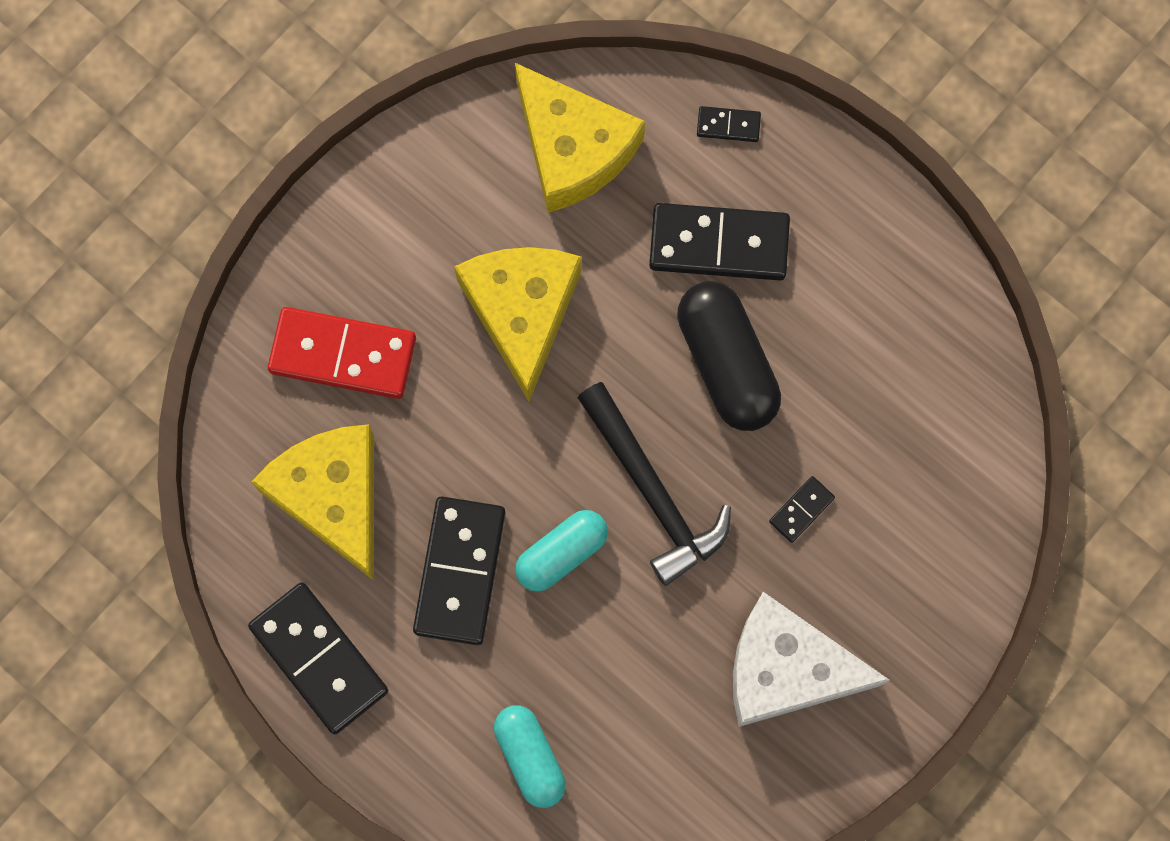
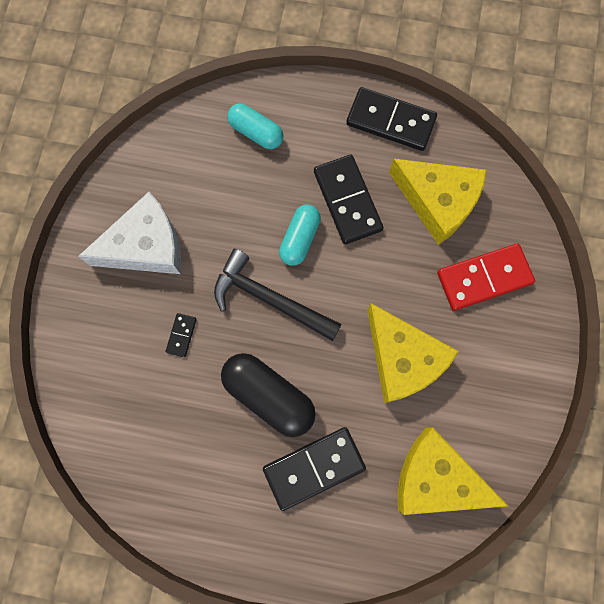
camera: 150 degrees right, 0 degrees up
black domino [697,106,761,142] -> none

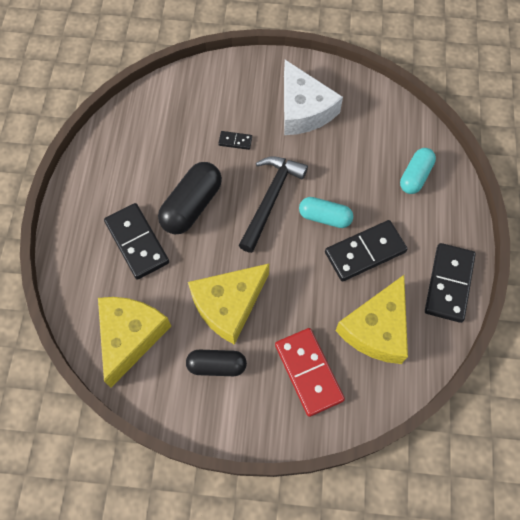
camera: 85 degrees right, 10 degrees down
none -> black capsule [186,350,247,376]

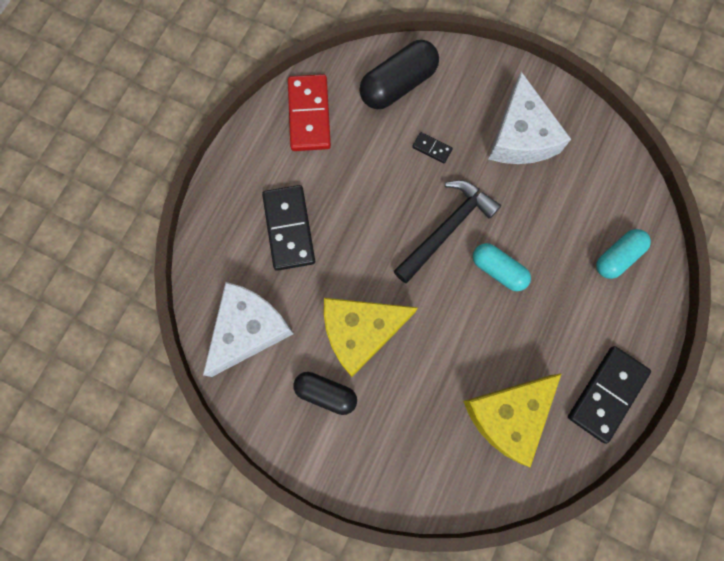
camera: 20 degrees right, 10 degrees up
yellow cheese [98,297,172,388] -> white cheese [203,282,294,377]
black capsule [158,162,222,234] -> black capsule moved to [359,40,439,109]
red domino [275,328,345,417] -> red domino moved to [288,74,331,151]
black domino [325,220,407,282] -> none

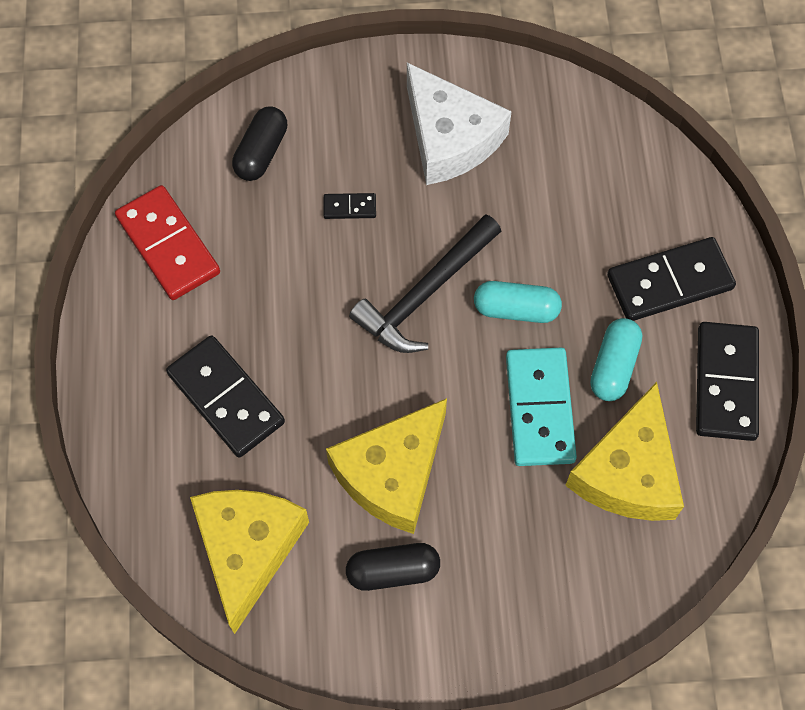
camera: 30 degrees left, 10 degrees down
white cheese [203,282,294,377] -> yellow cheese [190,490,309,634]
black capsule [359,40,439,109] -> black capsule [232,106,287,181], size x0.65
black hammer [394,180,501,283] -> black hammer turned 150 degrees counterclockwise [349,214,501,353]
turquoise capsule [596,229,651,279] -> turquoise capsule moved to [590,318,642,401]
none -> turquoise domino [506,348,577,466]
none -> black domino [607,237,736,321]

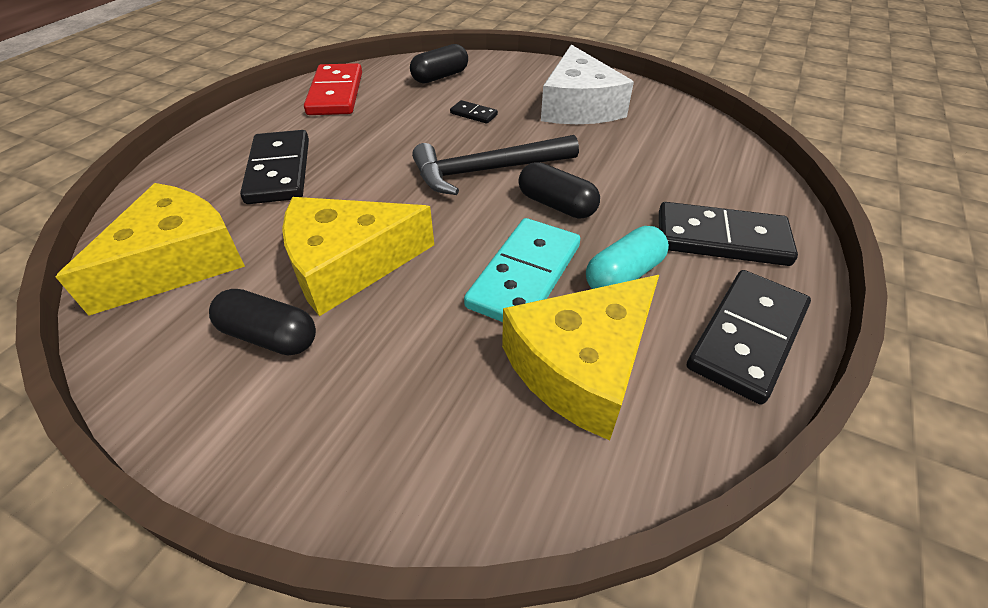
camera: 30 degrees right, 20 degrees down
turquoise capsule [474,281,562,323] -> black capsule [519,162,600,219]

